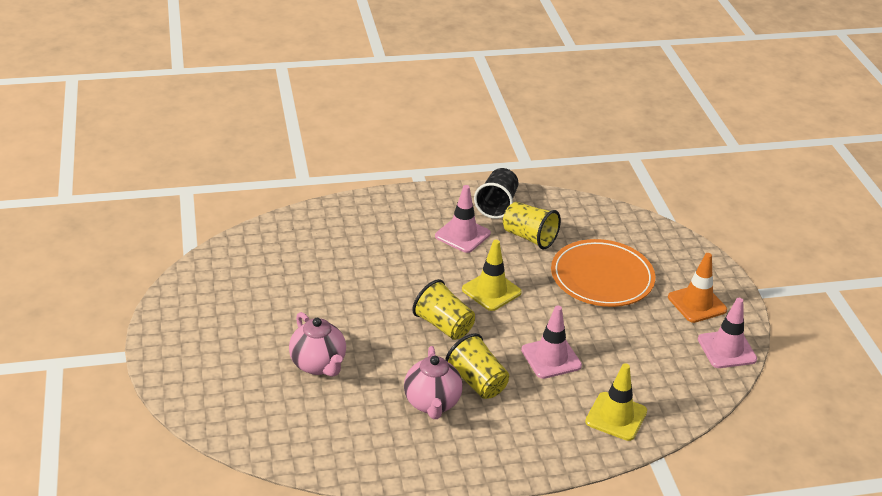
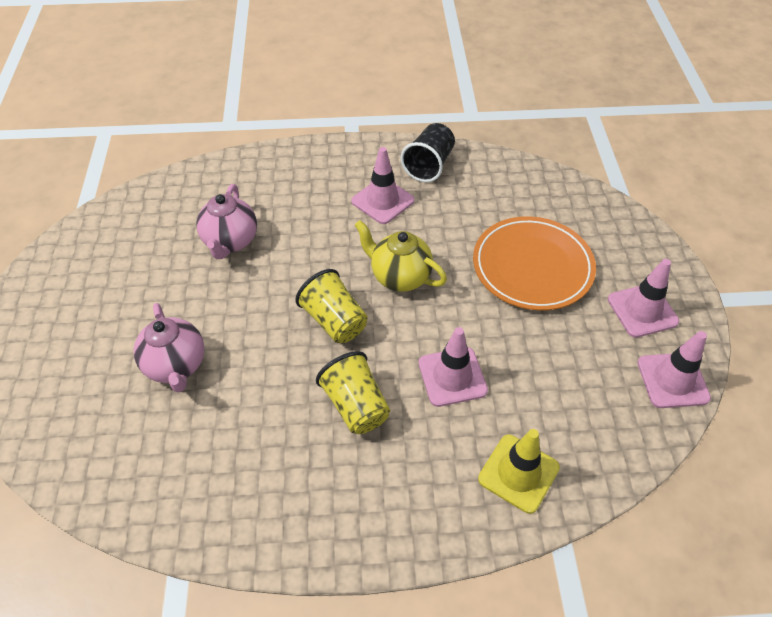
camera: 10 degrees right, 15 degrees up
pink teapot [404,346,463,419] -> pink teapot moved to [196,184,257,259]
yellow traffic cone [462,240,522,311] -> yellow teapot [355,220,447,292]
yellow cup [503,202,561,250] -> none
orange traffic cone [668,253,727,323] -> pink traffic cone [608,259,679,338]

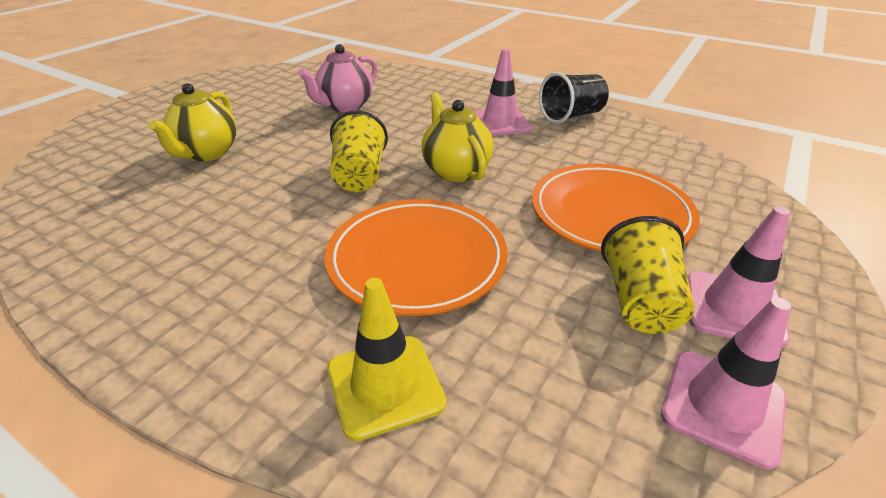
camera: 35 degrees right, 15 degrees down
pink teapot [134,303,205,392] -> yellow teapot [148,83,237,162]
yellow cup [316,351,390,434] -> yellow cup moved to [601,216,695,334]
pink traffic cone [418,327,488,407] -> orange plate [324,199,508,316]

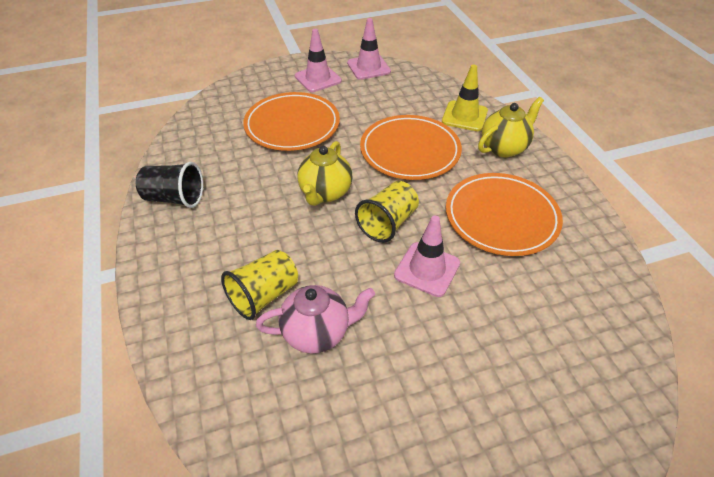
camera: 140 degrees left, 10 degrees up
yellow teapot [148,83,237,162] -> yellow teapot moved to [478,97,544,157]
pink traffic cone [474,49,532,136] -> pink traffic cone moved to [394,216,460,297]
yellow cup [601,216,695,334] -> yellow cup moved to [221,250,298,320]
none -> orange plate [446,173,563,256]

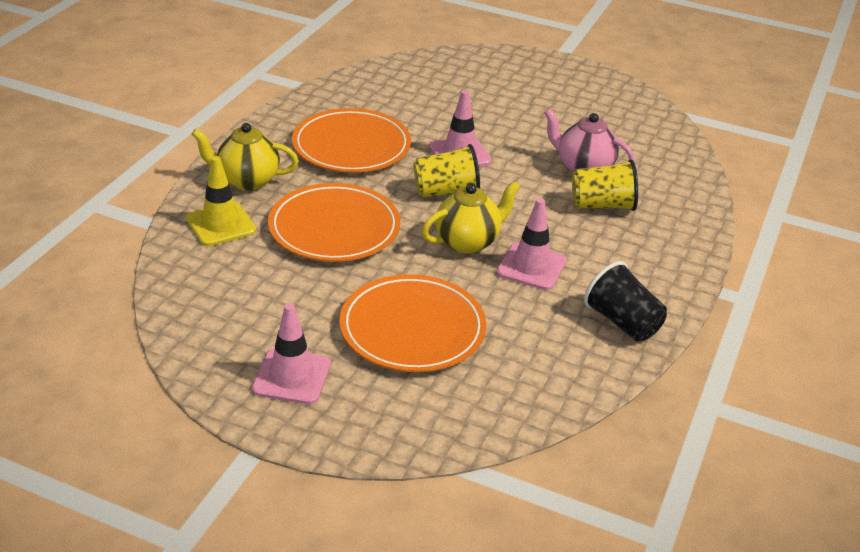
camera: 140 degrees left, 10 degrees down
pink traffic cone [347,18,391,80] -> pink traffic cone moved to [496,198,567,290]

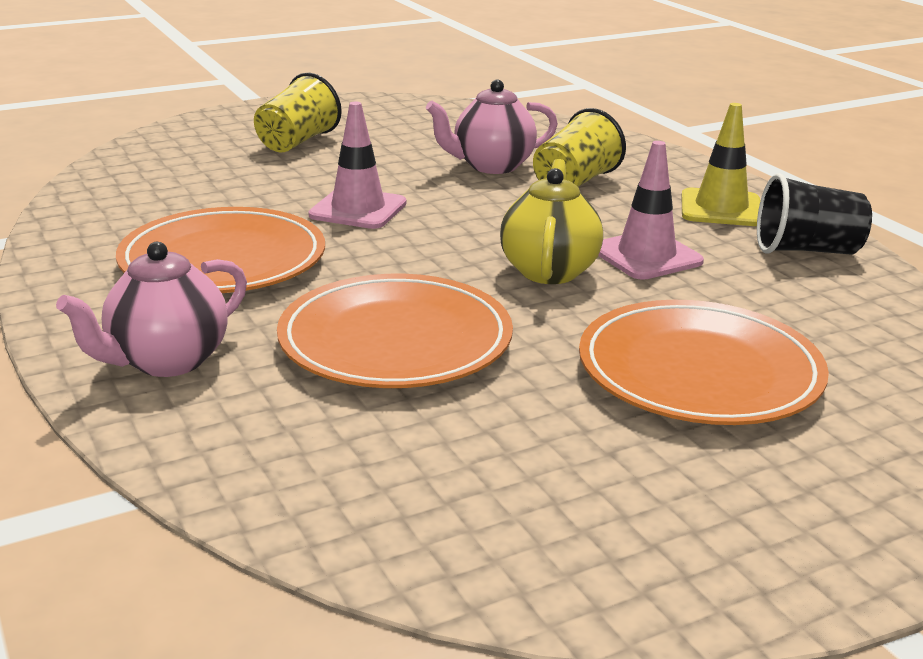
camera: 50 degrees left, 10 degrees down
yellow traffic cone [186,156,256,246] -> yellow traffic cone moved to [681,103,760,226]
yellow teapot [192,123,299,190] -> pink teapot [56,242,247,377]
pink traffic cone [252,303,331,404] -> none
yellow cup [414,144,480,197] -> yellow cup moved to [254,73,342,152]

